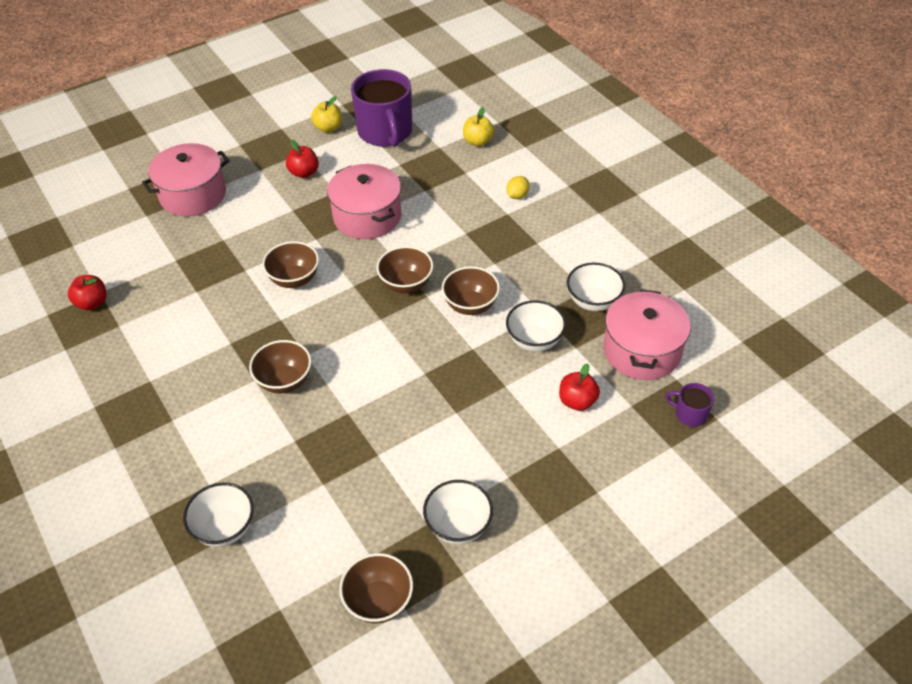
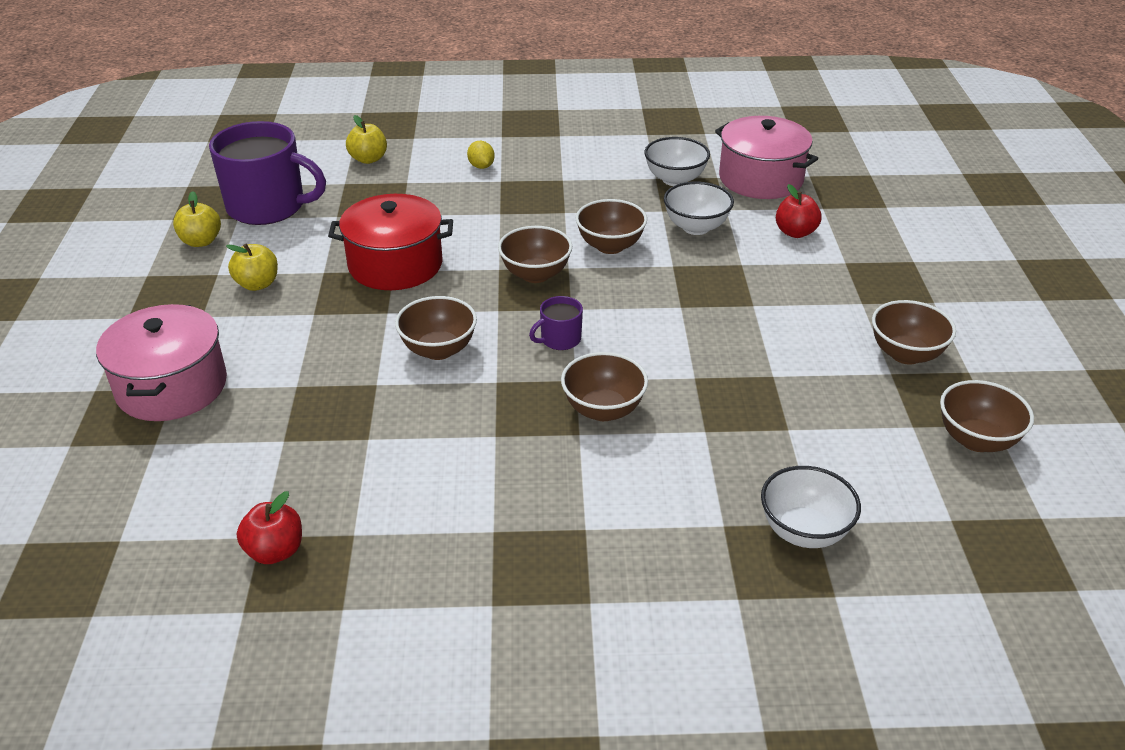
camera: 60 degrees left, 10 degrees down
red apple [286,140,319,178] -> yellow apple [226,244,278,291]
pink pot [327,164,401,239] -> red pot [328,194,453,290]
white bowl [423,480,493,544] -> brown bowl [872,300,956,364]
purple mug [666,383,714,427] -> purple mug moved to [529,296,583,350]

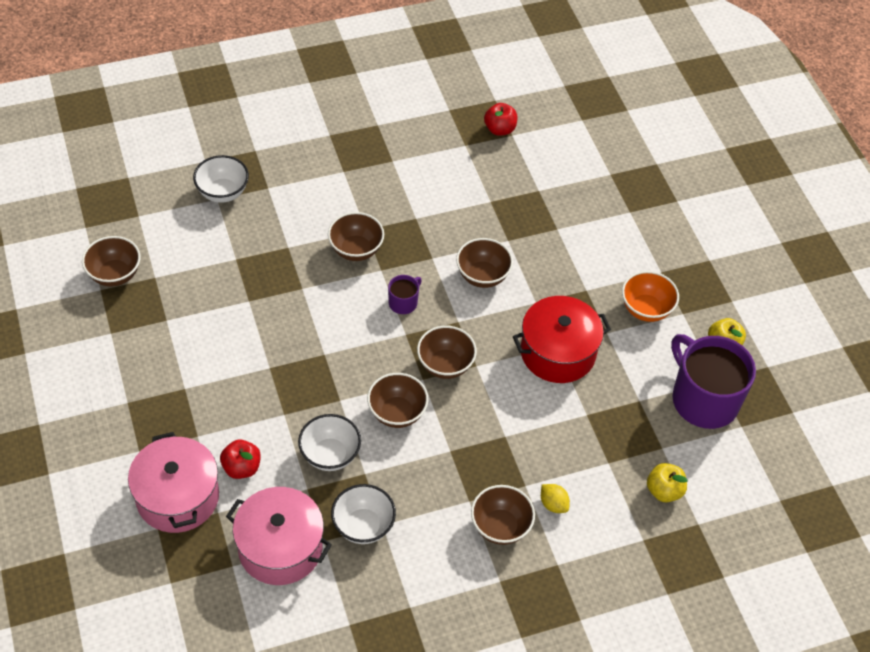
camera: 160 degrees right, 15 degrees up
pink pot [96,304,227,421] -> pink pot moved to [128,432,219,533]
purple mug [209,121,326,225] -> purple mug turned 60 degrees clockwise [671,334,756,429]
yellow apple [226,244,278,291] -> orange bowl [622,271,679,322]
brown bowl [872,300,956,364] -> brown bowl moved to [471,485,535,545]

